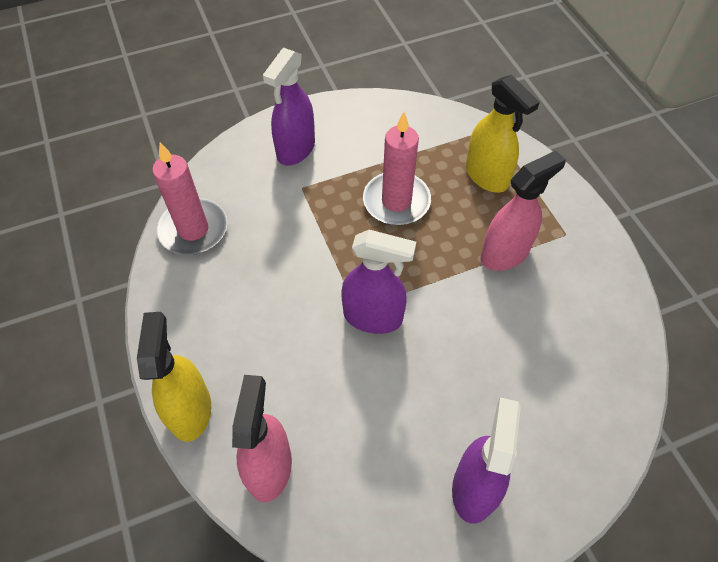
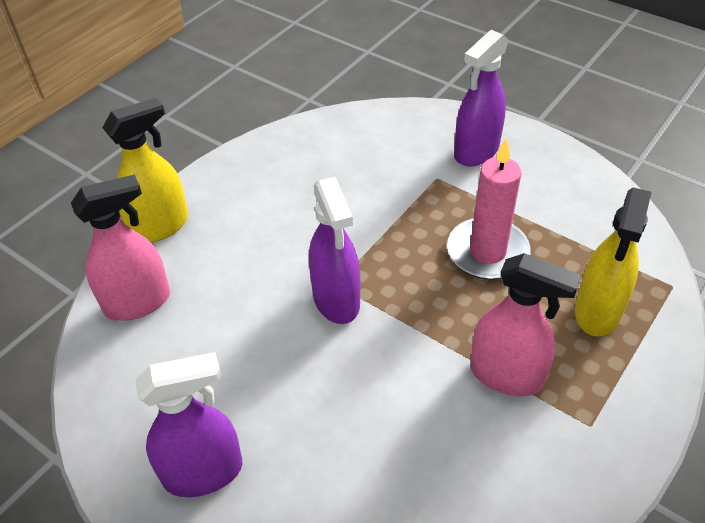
camera: 60 degrees right, 10 degrees down
pink candle [152,142,227,255] -> none
purple spray bottle [263,48,315,165] -> purple spray bottle turned 45 degrees counterclockwise [454,30,509,167]

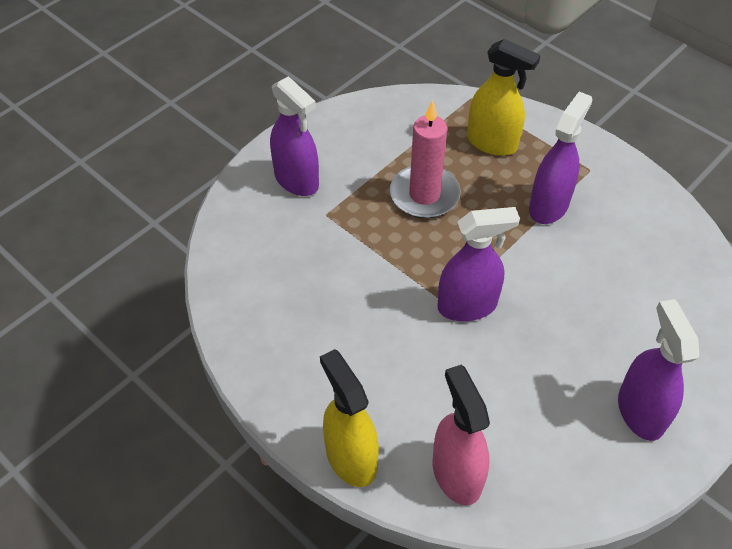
camera: 85 degrees left, 5 degrees up
pink spray bottle [470,253,582,396] -> purple spray bottle [529,92,592,224]

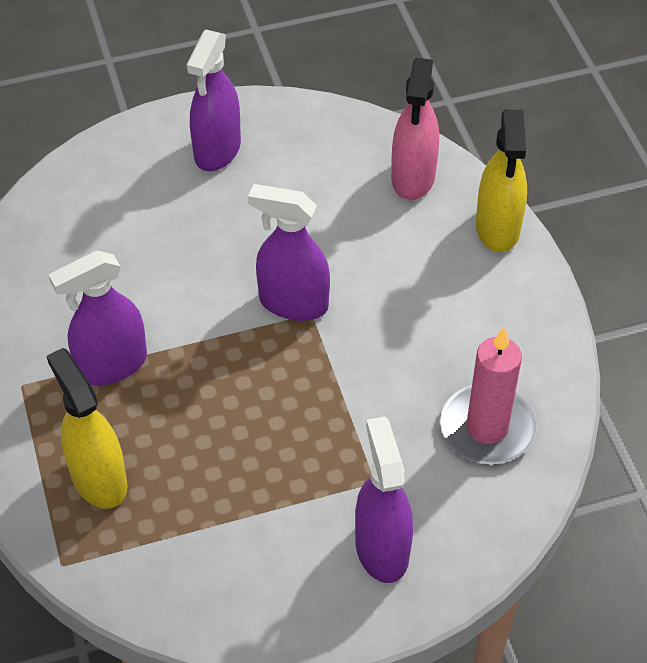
camera: 150 degrees left, 0 degrees up
pink candle [390,100,460,218] -> pink candle moved to [440,327,536,464]

